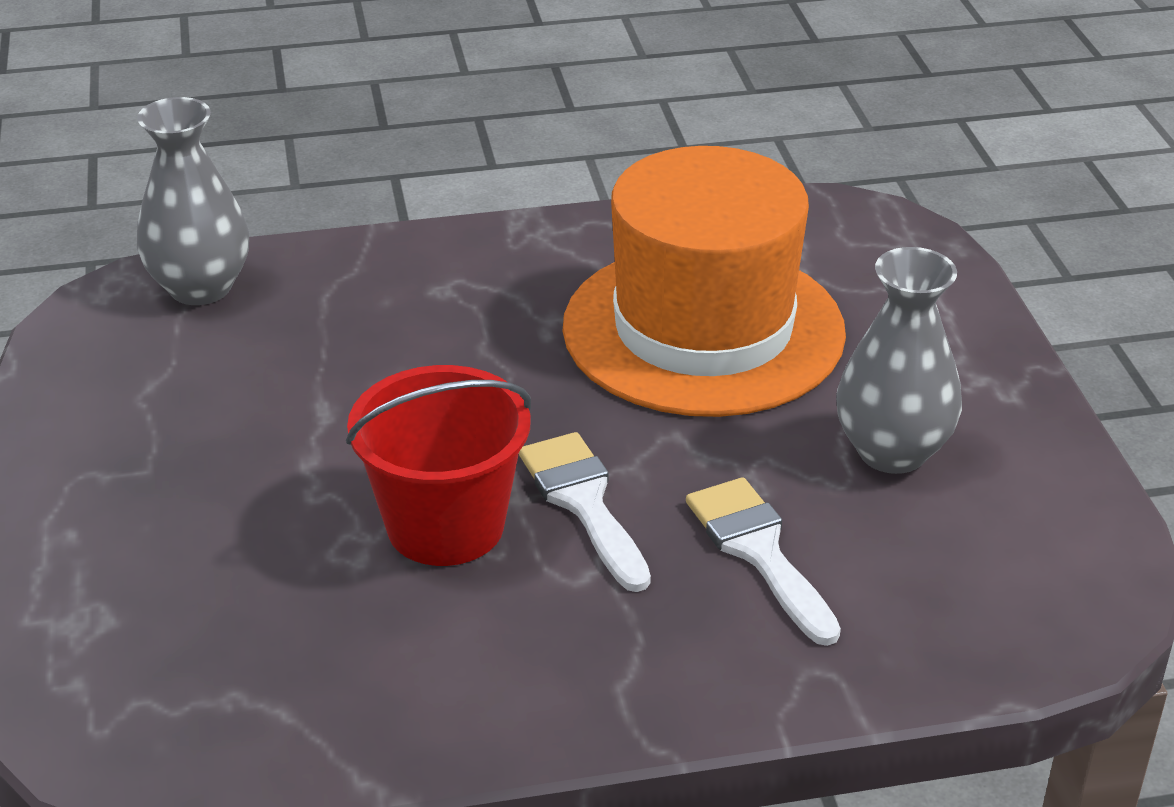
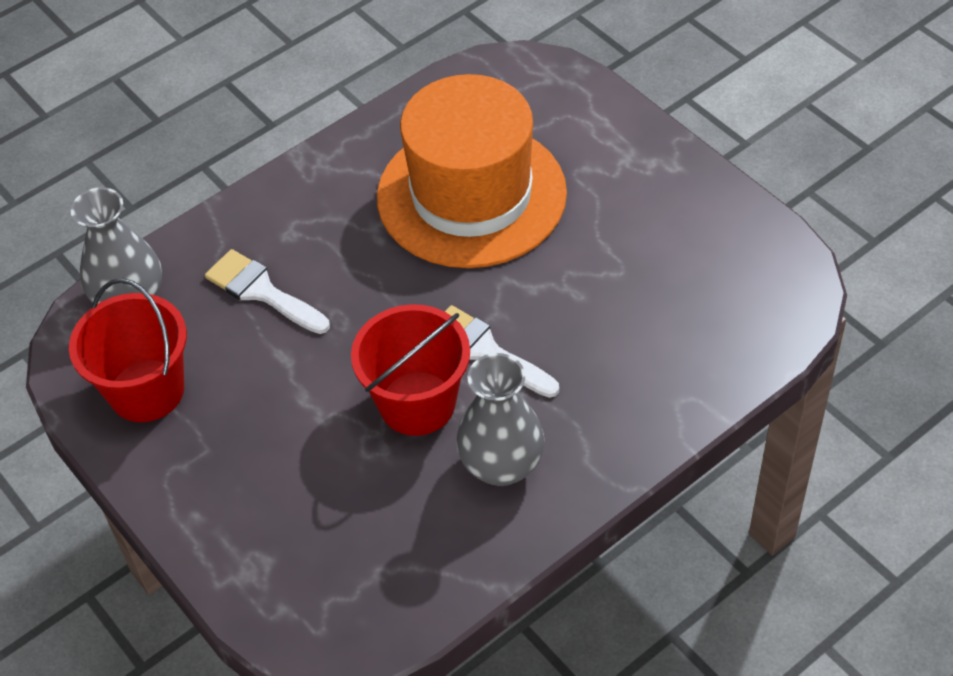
camera: 25 degrees left, 15 degrees up
white brush [686,477,841,646] -> white brush moved to [205,249,330,334]
grey vase [836,247,962,474] -> grey vase moved to [456,353,545,486]
none -> red bucket [69,278,187,422]

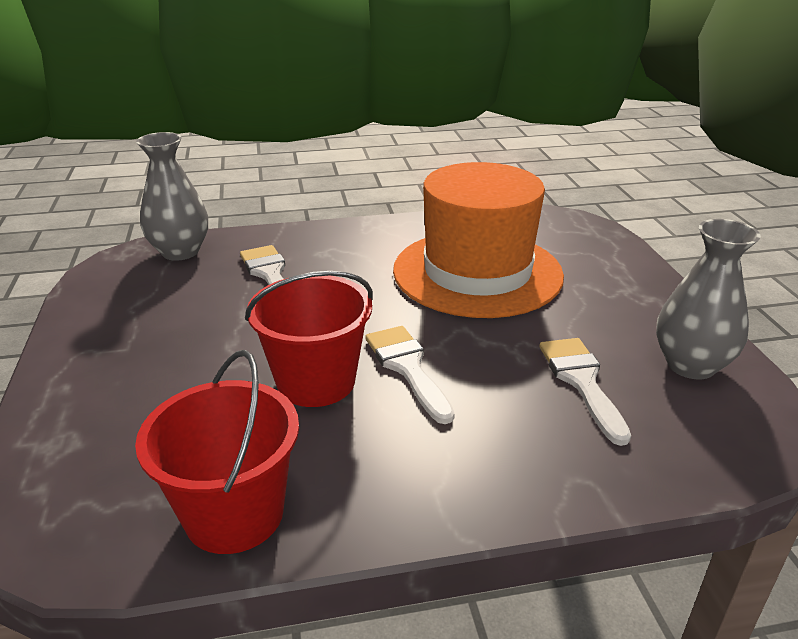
camera: 25 degrees right, 20 degrees down
red bucket [69,278,187,422] -> red bucket moved to [135,350,299,554]
grey vase [456,353,545,486] -> grey vase moved to [656,219,761,380]
none -> white brush [539,338,631,446]

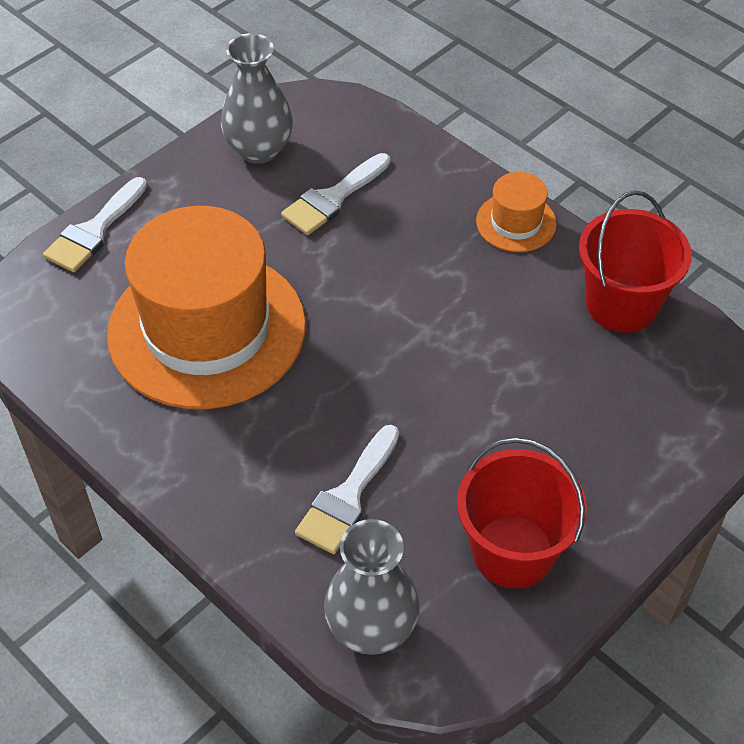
camera: 125 degrees left, 20 degrees up
red bucket [245,271,373,407] -> red bucket moved to [457,437,587,588]
white brush [365,326,455,424] -> white brush moved to [43,177,147,272]
none -> orange hat [476,172,557,252]

